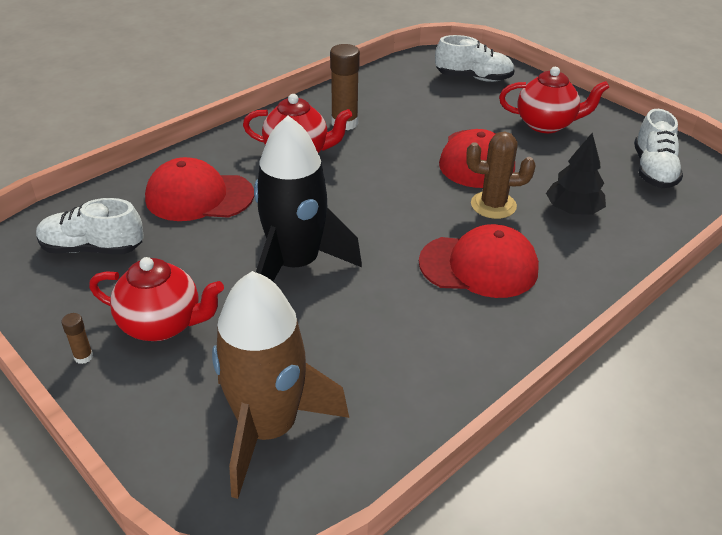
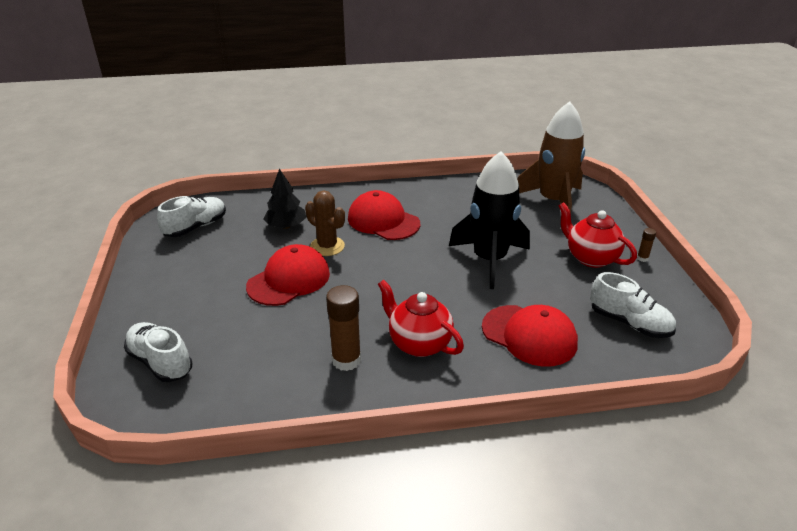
camera: 145 degrees left, 5 degrees down
red teapot [499,67,609,133] -> none

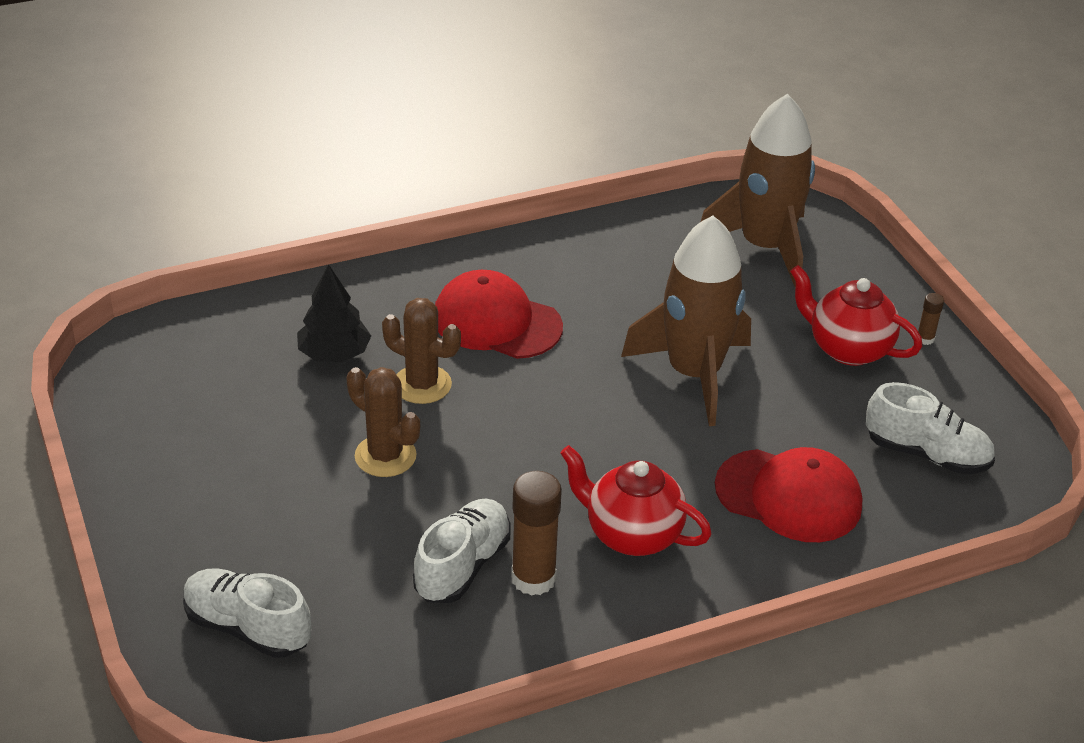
camera: 15 degrees left, 5 degrees up
white shoe [157,196,226,237] -> white shoe moved to [413,499,511,603]
red cap [246,244,330,306] -> brown cactus [347,367,420,477]
black rocket [449,151,530,289] -> brown rocket [621,215,751,426]

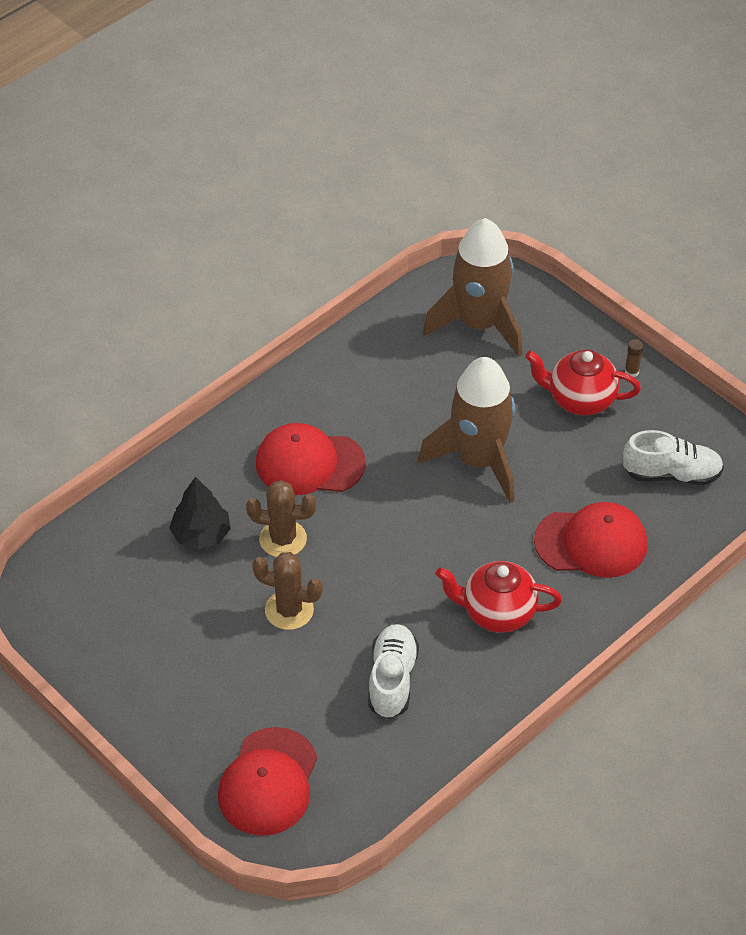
camera: 20 degrees left, 10 degrees up
white shoe [183,568,311,658] -> red cap [218,727,317,836]
brown glue stick [511,471,562,596] -> none

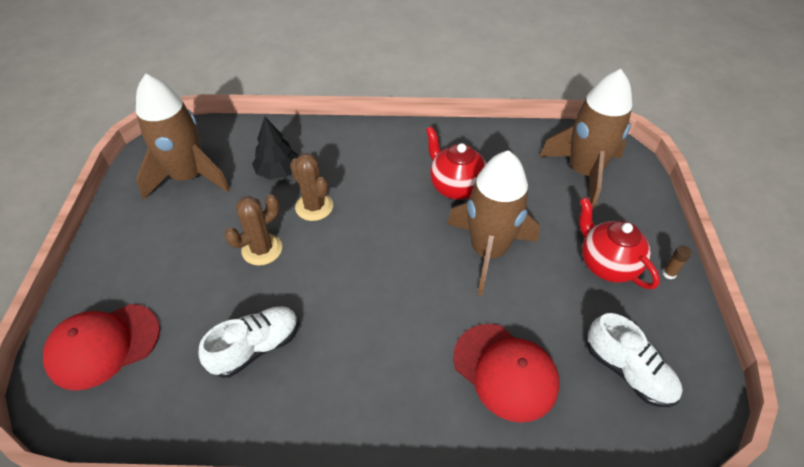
camera: 45 degrees right, 0 degrees up
brown cactus [252,552,323,630] -> brown cactus turned 75 degrees clockwise [225,194,282,265]
red cap [256,423,366,495] -> none
red teapot [436,561,562,633] -> red teapot moved to [426,126,486,200]
none -> brown rocket [136,73,230,200]

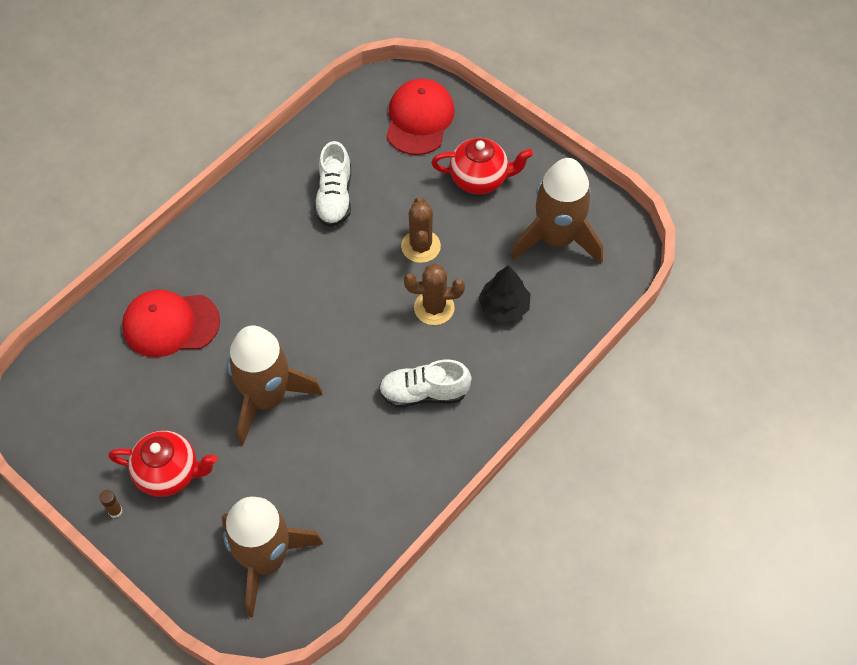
camera: 130 degrees right, 10 degrees up
red teapot [426,126,486,200] -> red teapot moved to [431,138,533,194]
white shoe [587,313,683,407] -> white shoe moved to [379,359,471,407]

